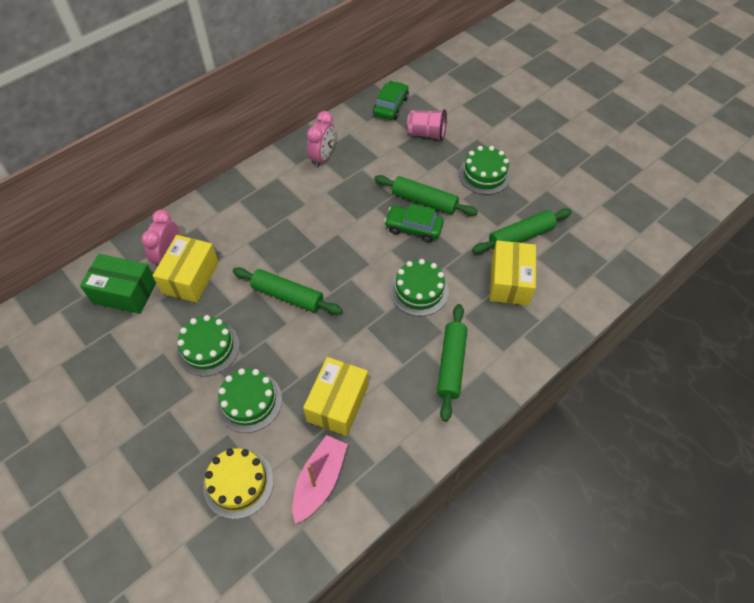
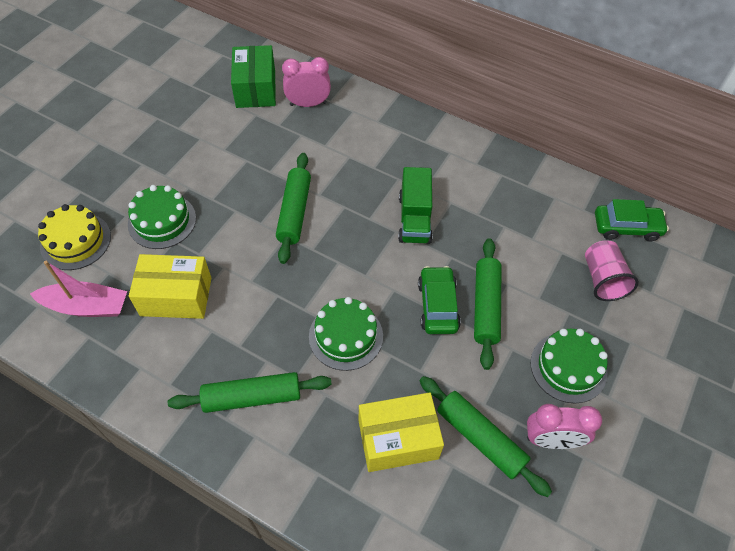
camera: 70 degrees right, 0 degrees up
yellow box [153,235,219,303] -> none
green cake [177,315,240,377] -> none
pink clock [307,111,335,167] -> pink clock moved to [527,404,602,449]
none -> green truck [398,167,433,244]

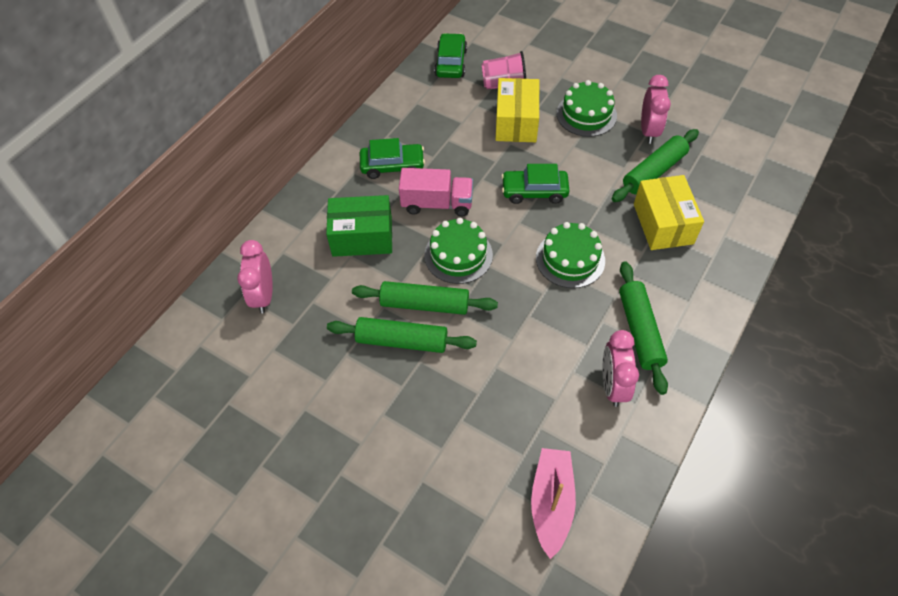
camera: 85 degrees left, 0 degrees up
yellow cake [38,204,111,270] -> none
green cake [128,185,196,249] -> green cake moved to [424,218,493,284]
yellow box [129,254,211,319] -> yellow box moved to [495,78,539,142]
green box [231,45,276,108] -> green box moved to [326,195,392,257]
green truck [398,167,433,244] -> pink truck [399,168,473,217]
green rolling pin [474,238,502,370] -> green rolling pin moved to [327,317,477,353]
none -> green car [360,138,425,179]
none -> pink clock [603,330,639,407]

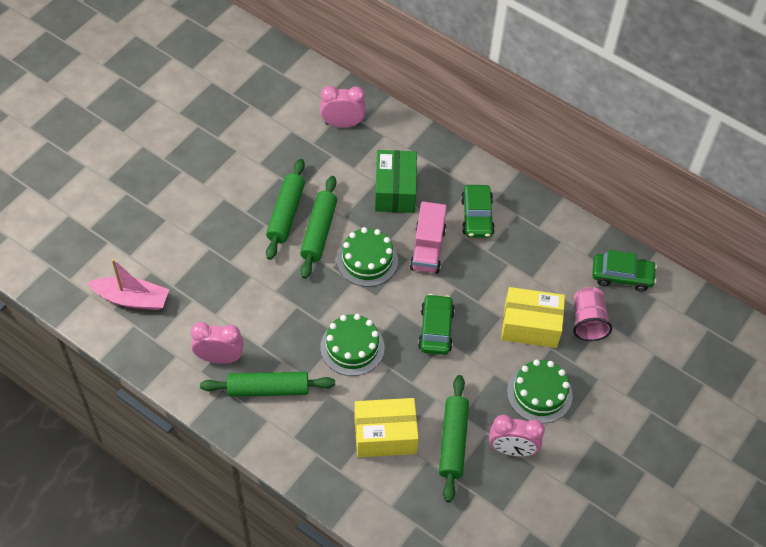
camera: 90 degrees right, 0 degrees up
green rolling pin [612,129,699,202] -> green rolling pin turned 45 degrees clockwise [439,375,469,502]

